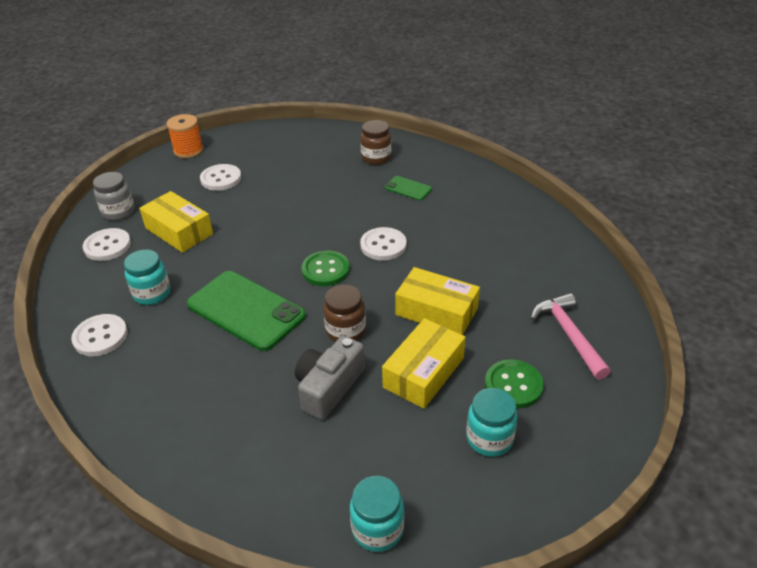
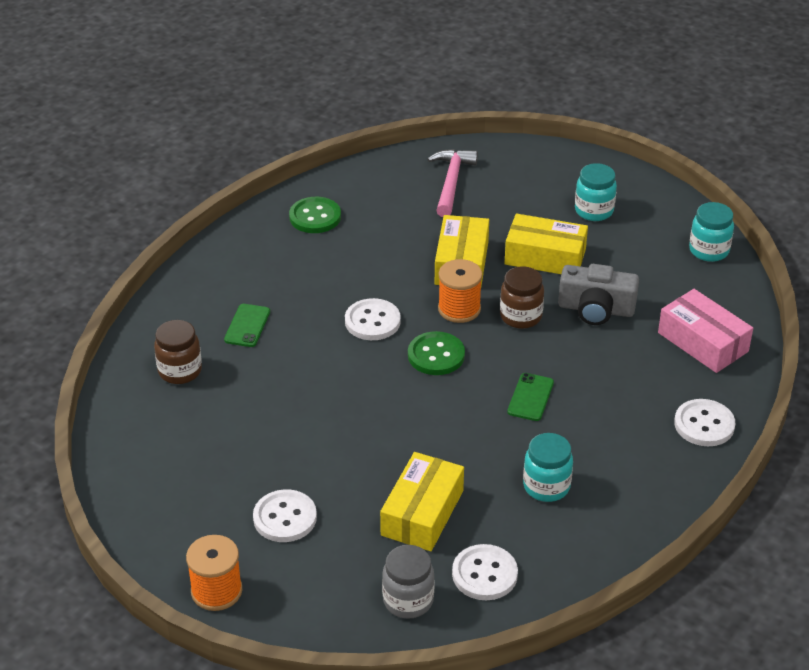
camera: 110 degrees left, 0 degrees up
white button [71,314,128,356] -> white button moved to [674,399,735,446]
green phone [187,271,306,351] -> green phone [507,373,554,421], size x0.47
green button [485,359,544,409] -> green button moved to [289,197,341,233]
pink hammer [531,293,611,380] -> pink hammer turned 135 degrees clockwise [427,149,478,217]
none -> orange spool [438,259,482,323]
none -> pink box [658,289,753,373]

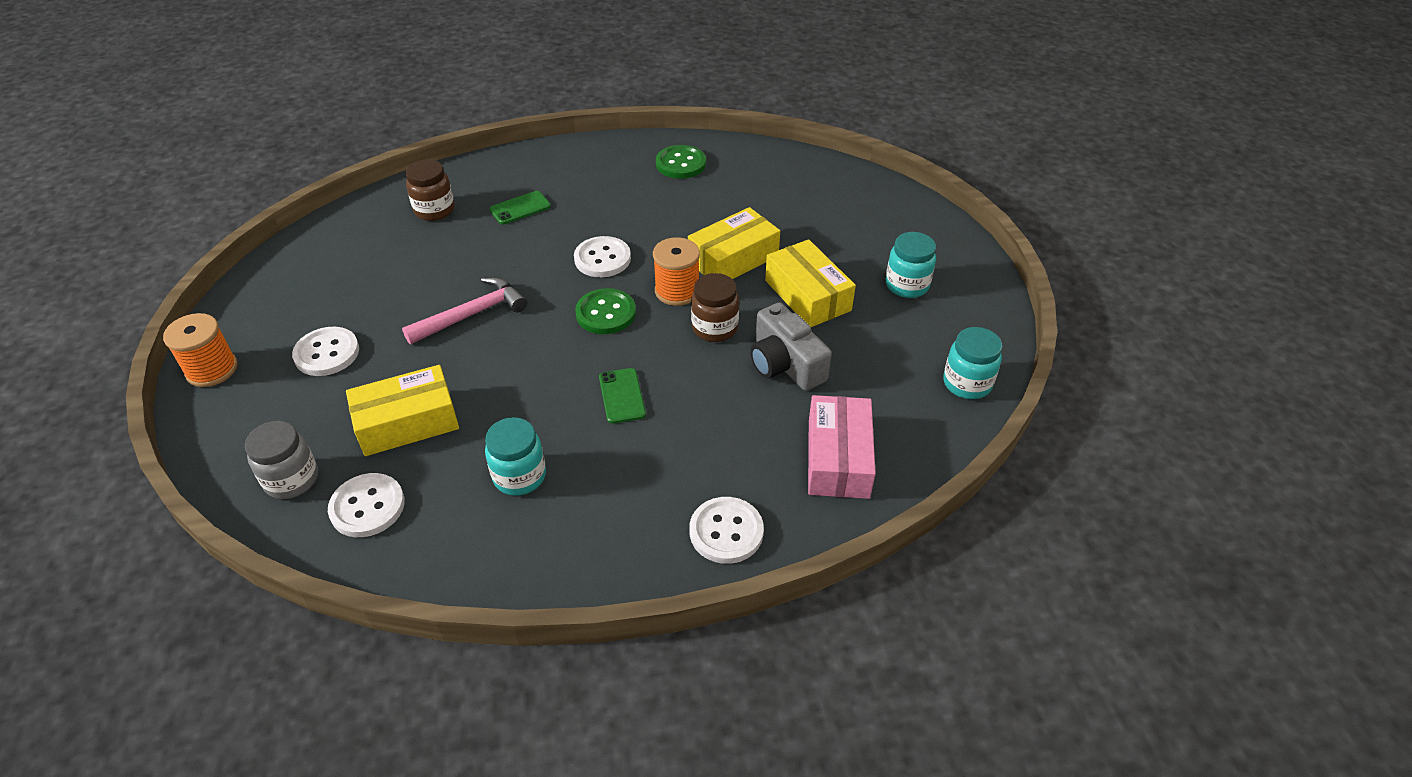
camera: 45 degrees right, 5 degrees up
pink hammer [427,149,478,217] -> pink hammer moved to [402,277,527,344]
green phone [507,373,554,421] -> green phone turned 75 degrees counterclockwise [599,368,646,424]

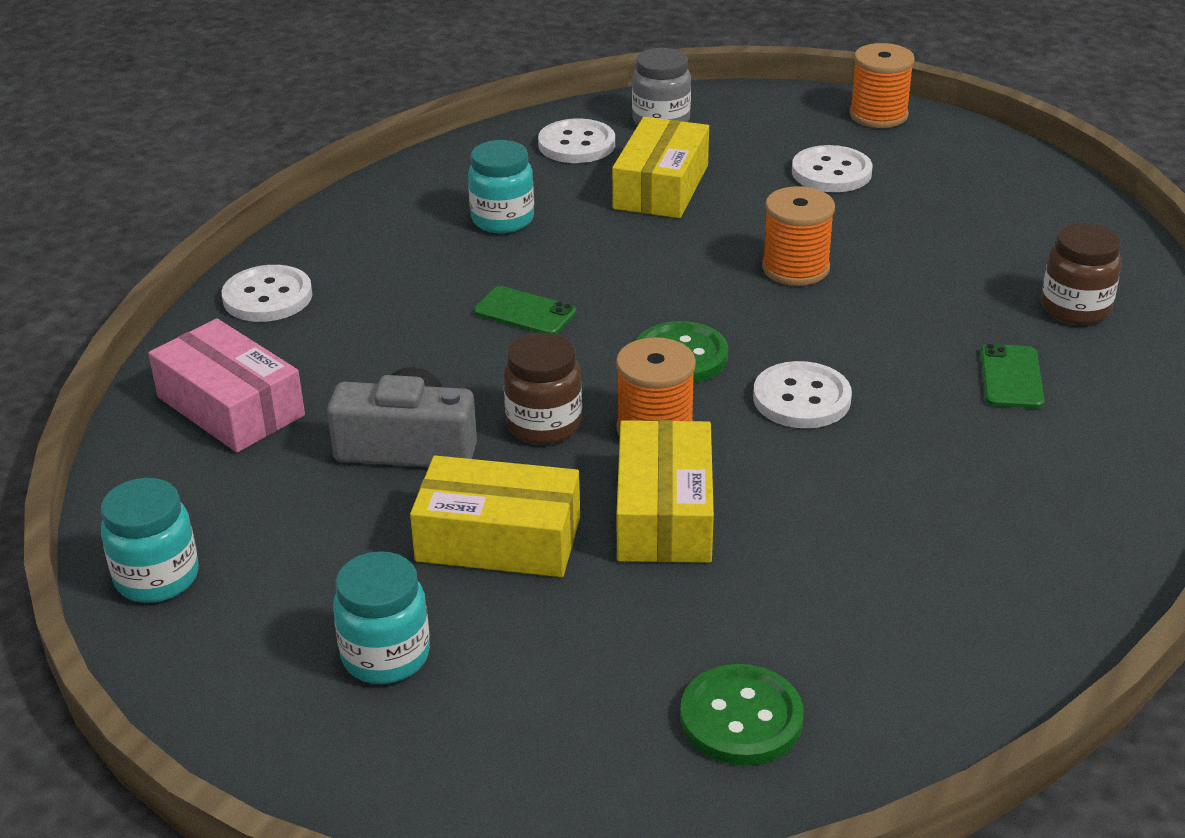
camera: 130 degrees right, 10 degrees down
pink hammer [402,277,527,344] -> orange spool [762,186,835,286]
green button [656,145,706,179] -> green button moved to [680,664,804,766]

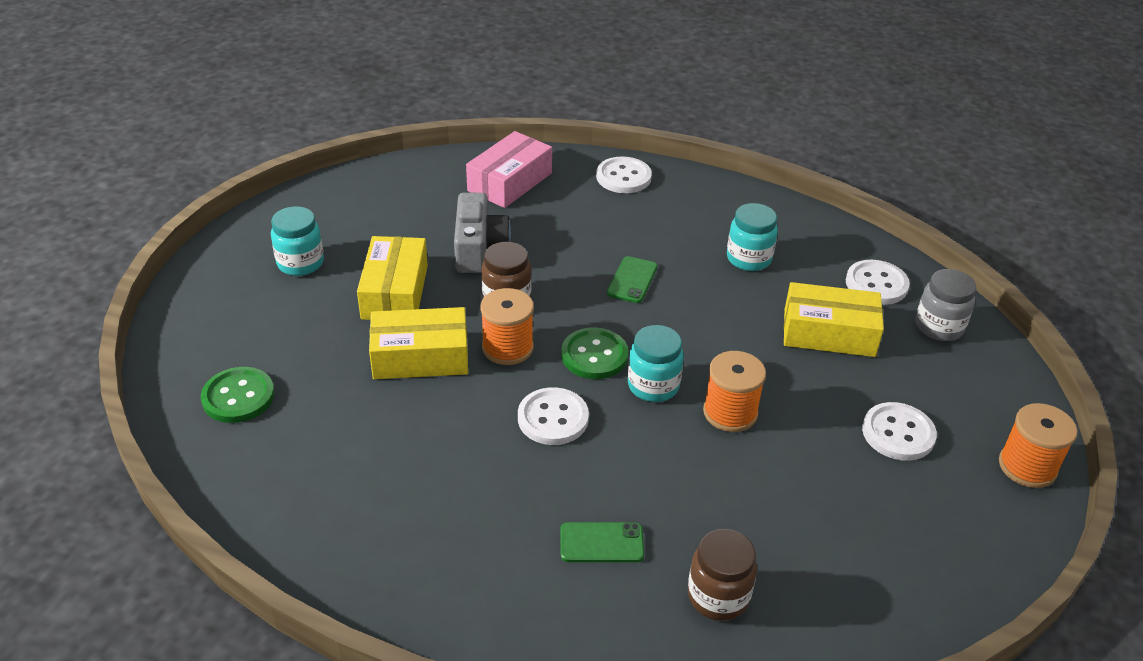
camera: 80 degrees right, 5 degrees up
turquoise jar [101,478,199,603] -> turquoise jar moved to [628,325,684,402]

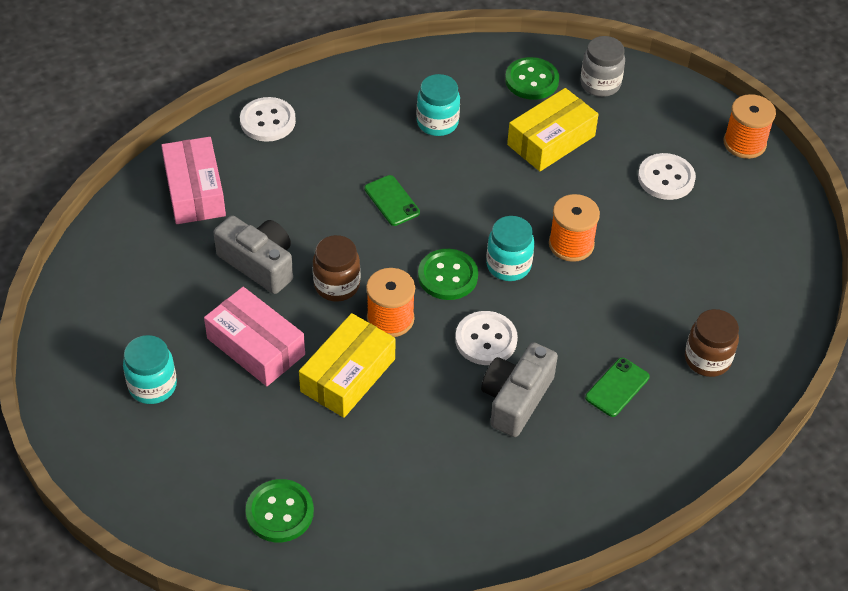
camera: 50 degrees left, 10 degrees up
yellow box [357,236,428,320] -> pink box [204,287,305,386]
white button [846,260,910,305] -> green button [505,57,559,100]
none -> grey camera [481,342,558,437]

